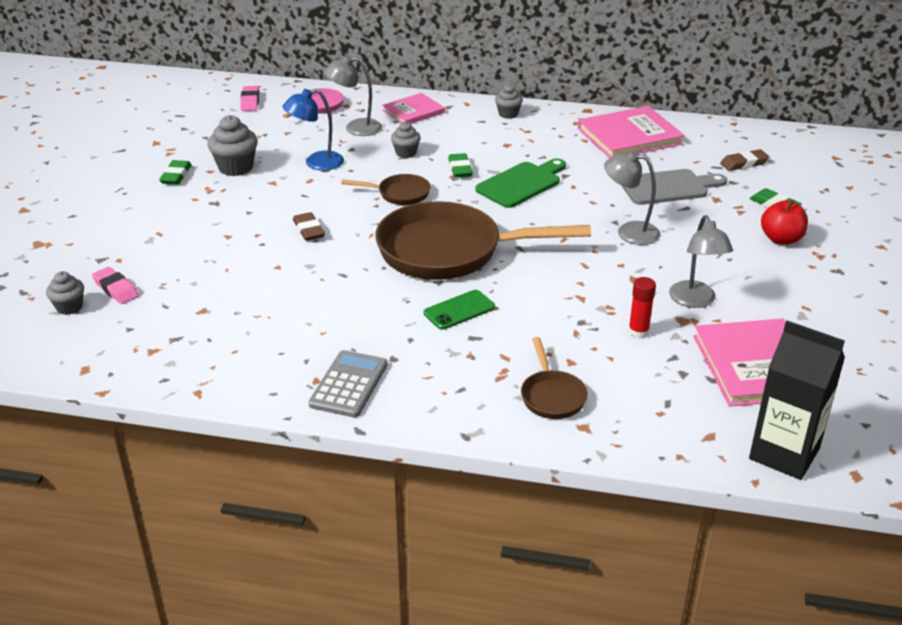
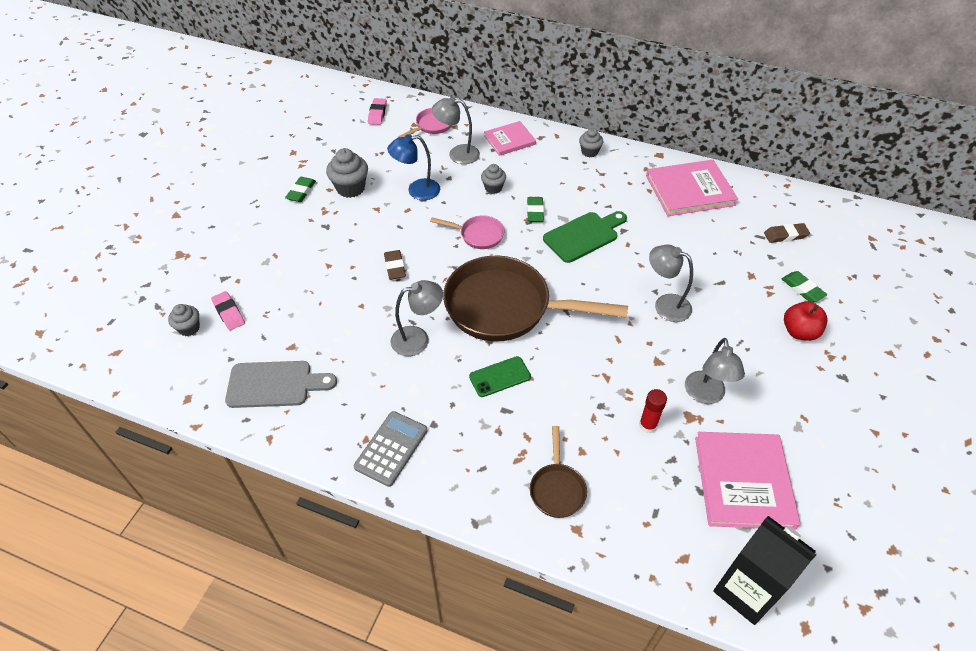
camera: 10 degrees right, 15 degrees up
brown pan [341,174,430,205] -> pink pan [430,215,504,249]
grey cutting board [622,169,727,205] -> grey cutting board moved to [225,361,337,408]
none -> grey lamp [390,280,443,356]

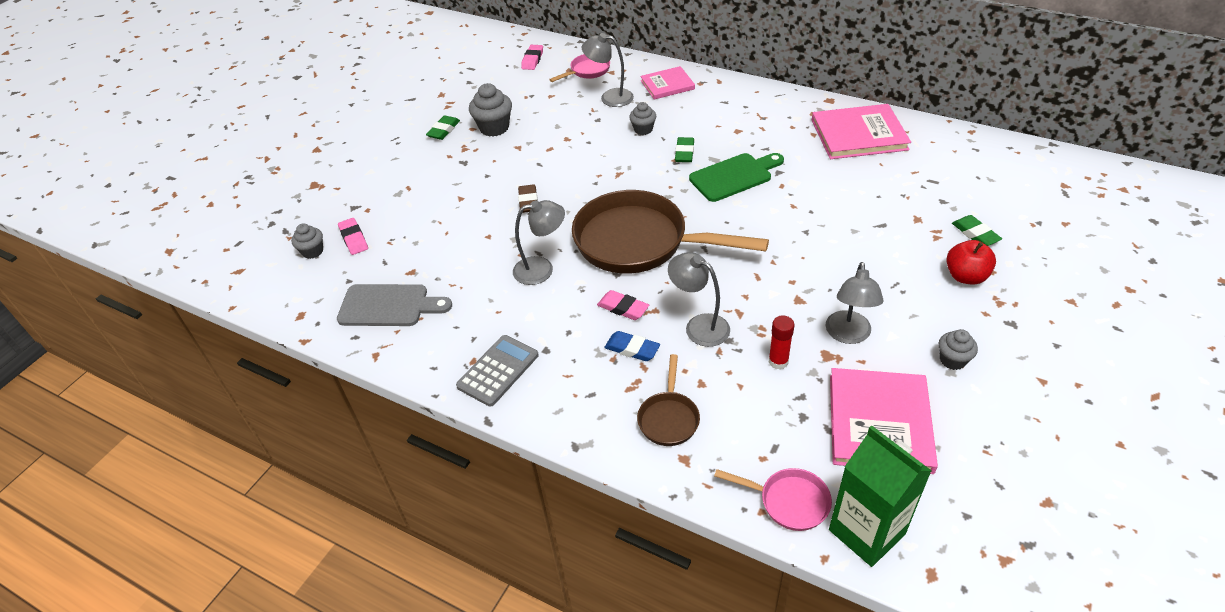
camera: 10 degrees right, 5 degrees down
blue lamp [387,134,440,200] -> none
pink pan [430,215,504,249] -> pink pan moved to [714,468,832,531]
green phone [469,356,531,397] -> pink eraser [597,290,649,320]
grey cupcake [579,128,603,157] -> grey cupcake moved to [939,329,978,370]
grey lamp [649,245,693,322] -> grey lamp moved to [668,252,730,347]
black carton [713,516,816,625] -> green carton [829,425,932,567]
brown eraser [764,223,810,243] -> none
none -> blue eraser [604,331,660,361]

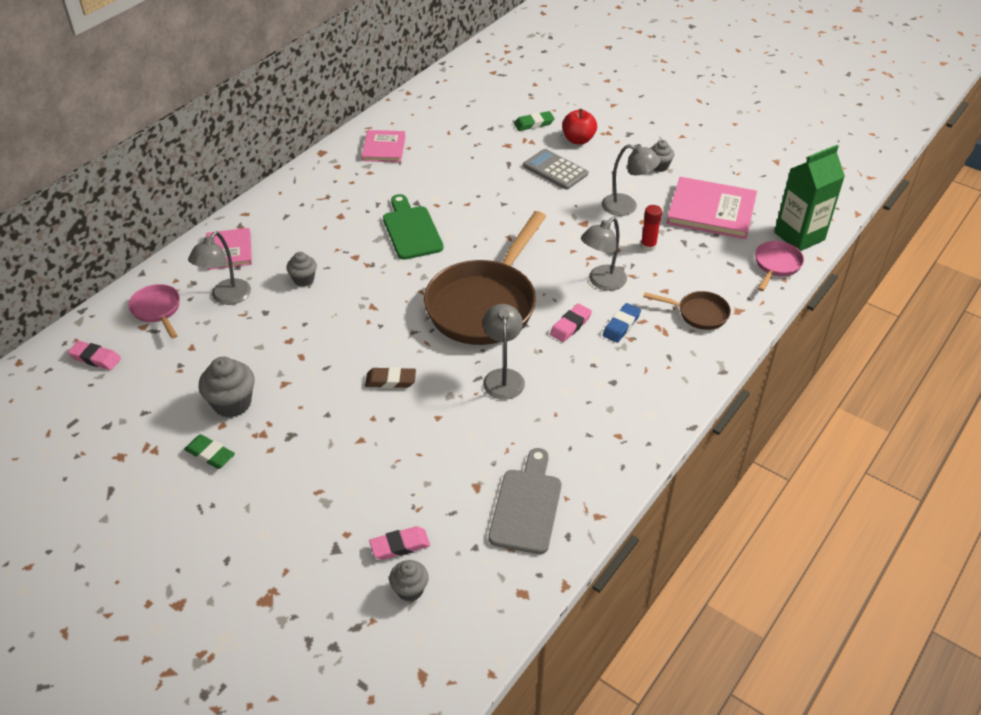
camera: 85 degrees left, 0 degrees up
grey calculator [456,335,539,407] -> grey calculator moved to [523,149,588,190]
green eraser [675,137,694,162] -> none
pink book [812,104,911,159] -> pink book [361,130,406,162], size x0.61

